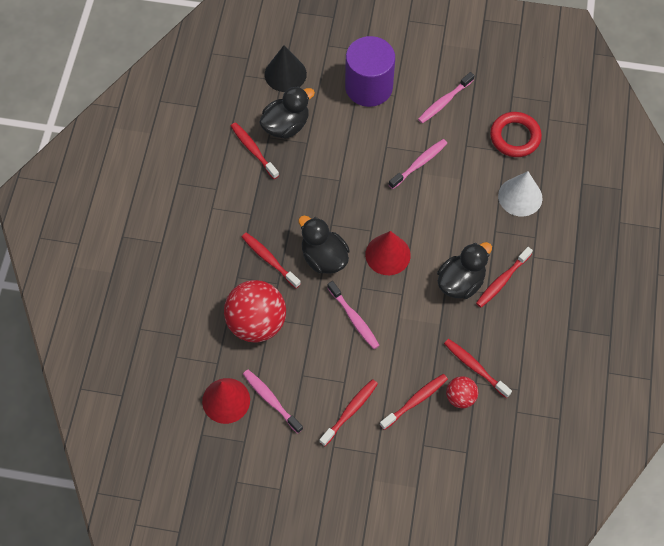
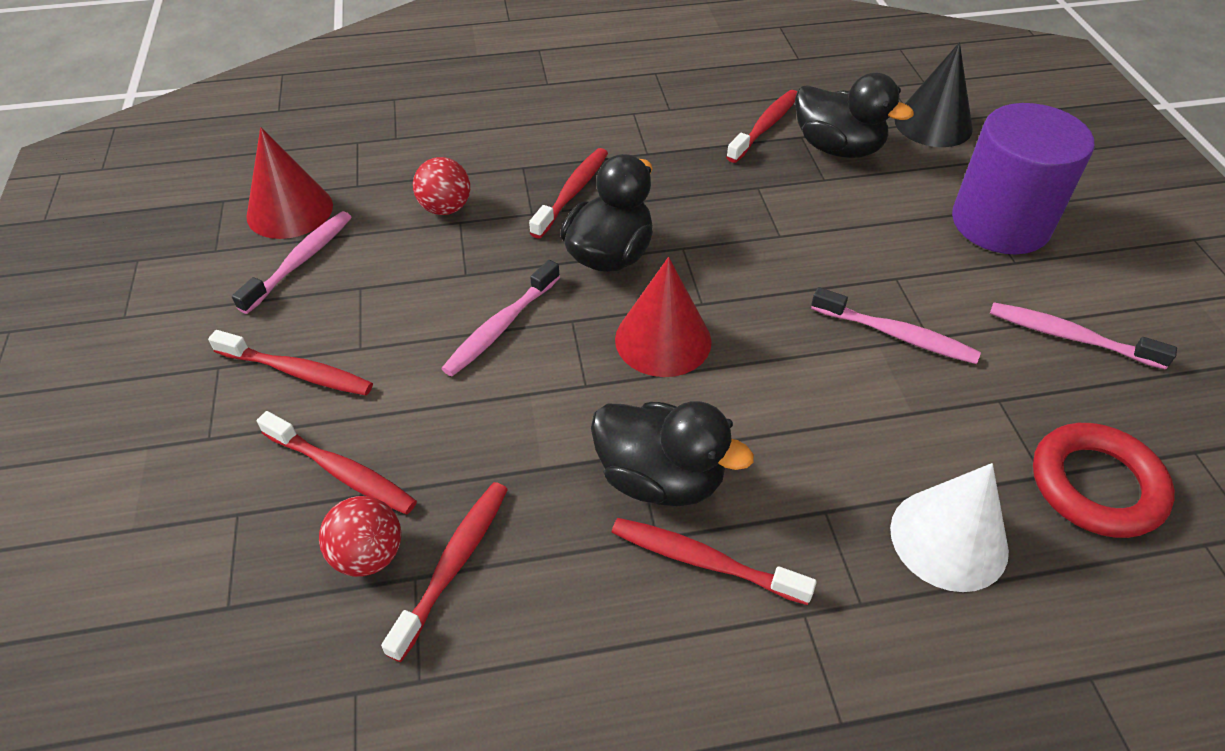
camera: 70 degrees right, 15 degrees down
red ball [224,280,286,343] -> red ball [413,157,470,215], size x0.50

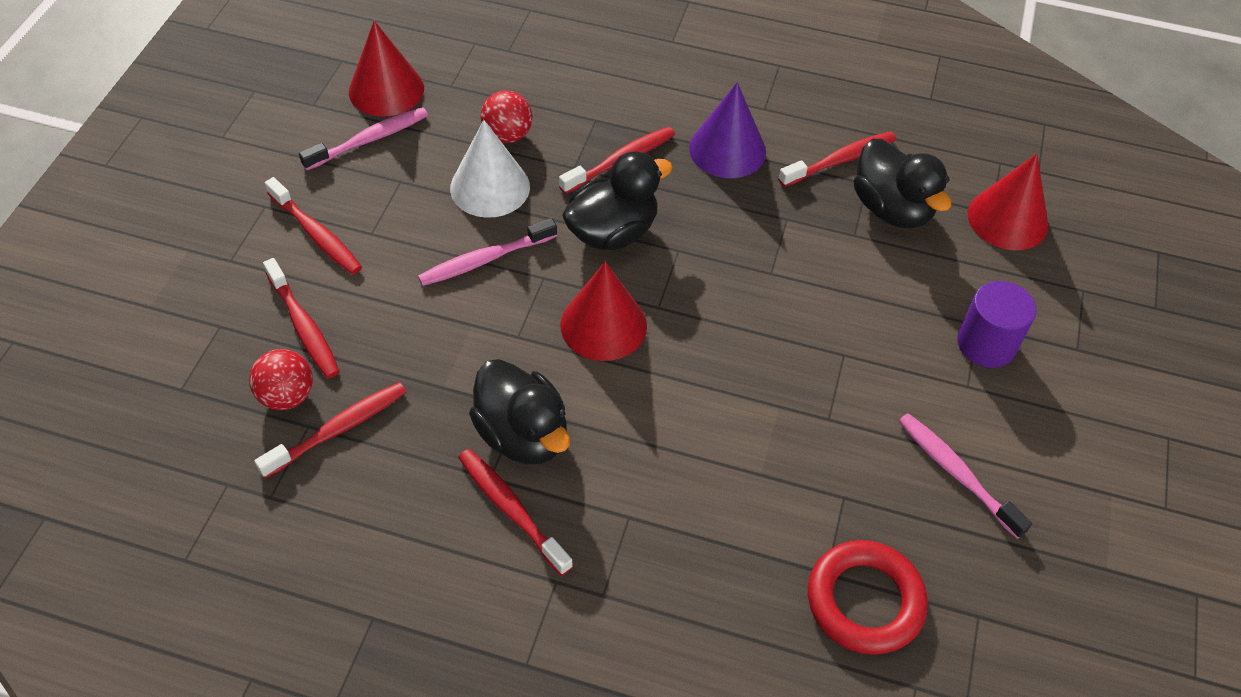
camera: 25 degrees right, 5 degrees up
pink toothbrush [811,287,981,364] -> none
white cone [890,463,1009,592] -> white cone moved to [450,120,530,218]
black cone [894,42,973,147] -> red cone [968,154,1049,250]
purple cylinder [952,103,1094,254] -> purple cylinder [957,281,1036,368], size x0.61
none -> purple cone [689,82,766,178]

